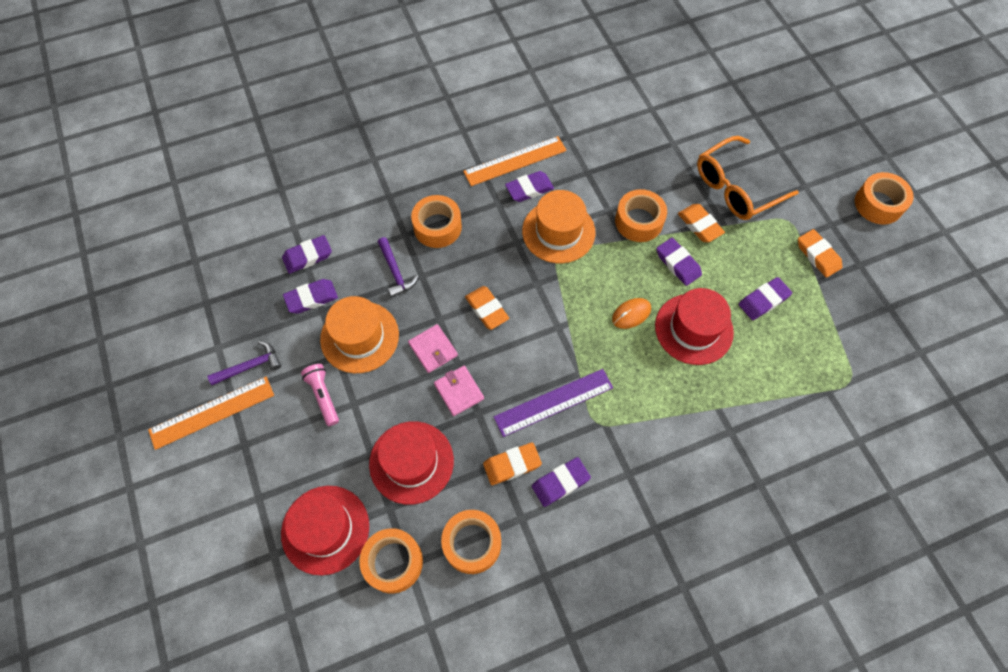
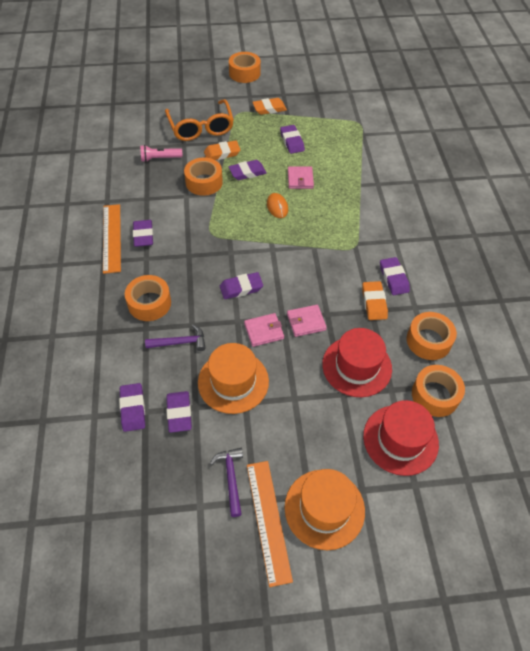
camera: 75 degrees left, 10 degrees down
pink flashlight [301,364,339,426] -> pink flashlight moved to [140,145,182,162]
orange eraser [465,286,509,330] -> purple eraser [220,272,263,299]
purple ruler [494,369,613,437] -> none
orange hat [522,190,596,263] -> orange hat moved to [285,469,365,550]
red hat [655,288,734,365] -> pink wallet [288,167,314,189]

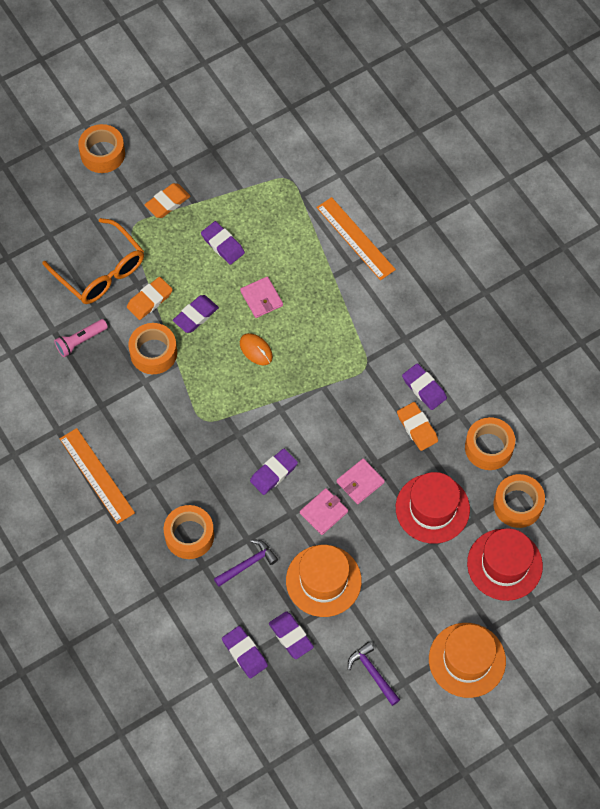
camera: 25 degrees left, 10 degrees up
purple eraser [133,220,153,247] -> none
orange ruler [247,461,293,587] -> orange ruler moved to [317,197,396,280]

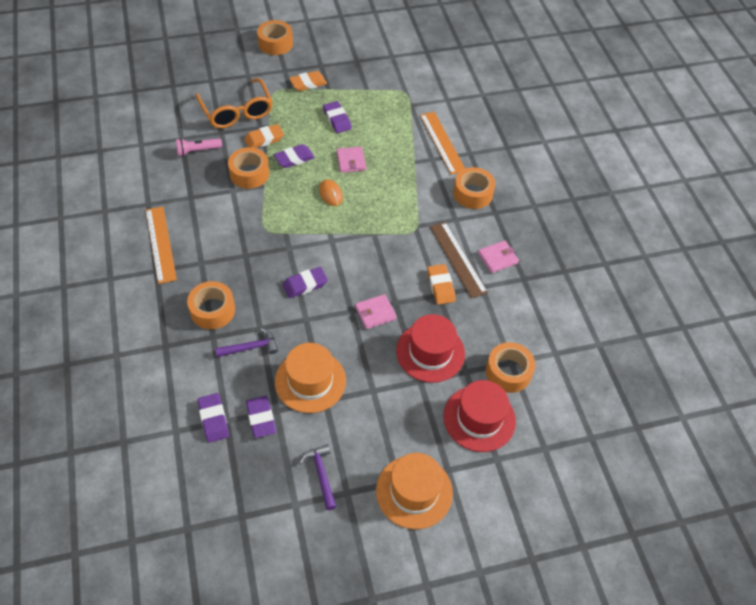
camera: 15 degrees right, 10 degrees down
pink wallet [300,488,348,535] -> pink wallet moved to [478,241,519,273]
purple eraser [402,363,447,410] -> brown ruler [430,222,488,298]
orange tape [465,417,515,470] -> orange tape moved to [453,167,495,209]

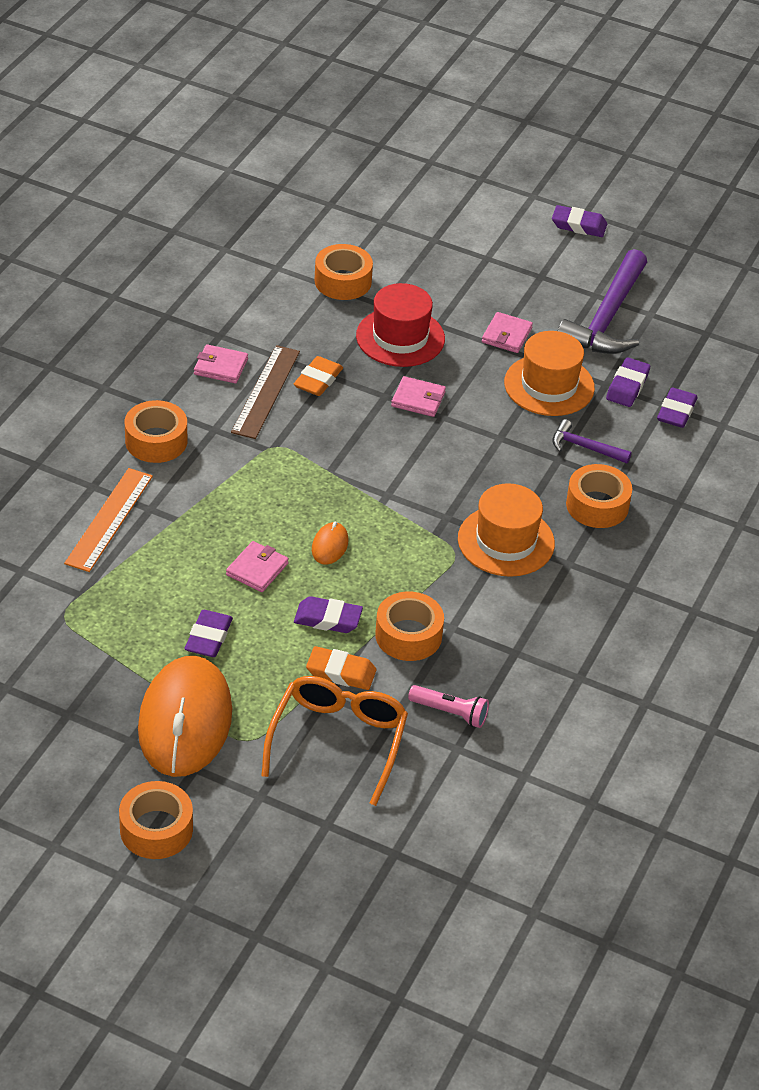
camera: 140 degrees left, 10 degrees down
orange ruler [146,207,177,284] -> none
purple eraser [283,267,328,298] -> purple eraser moved to [552,205,607,237]
orange eraser [289,71,327,91] -> orange mouse [138,656,232,777]
purple hammer [299,444,336,510] -> purple hammer [558,249,647,354], size x2.03
orange hat [376,453,453,529] -> orange hat moved to [458,483,555,577]
red hat [443,380,516,452] -> none
none -> pink wallet [482,312,533,353]

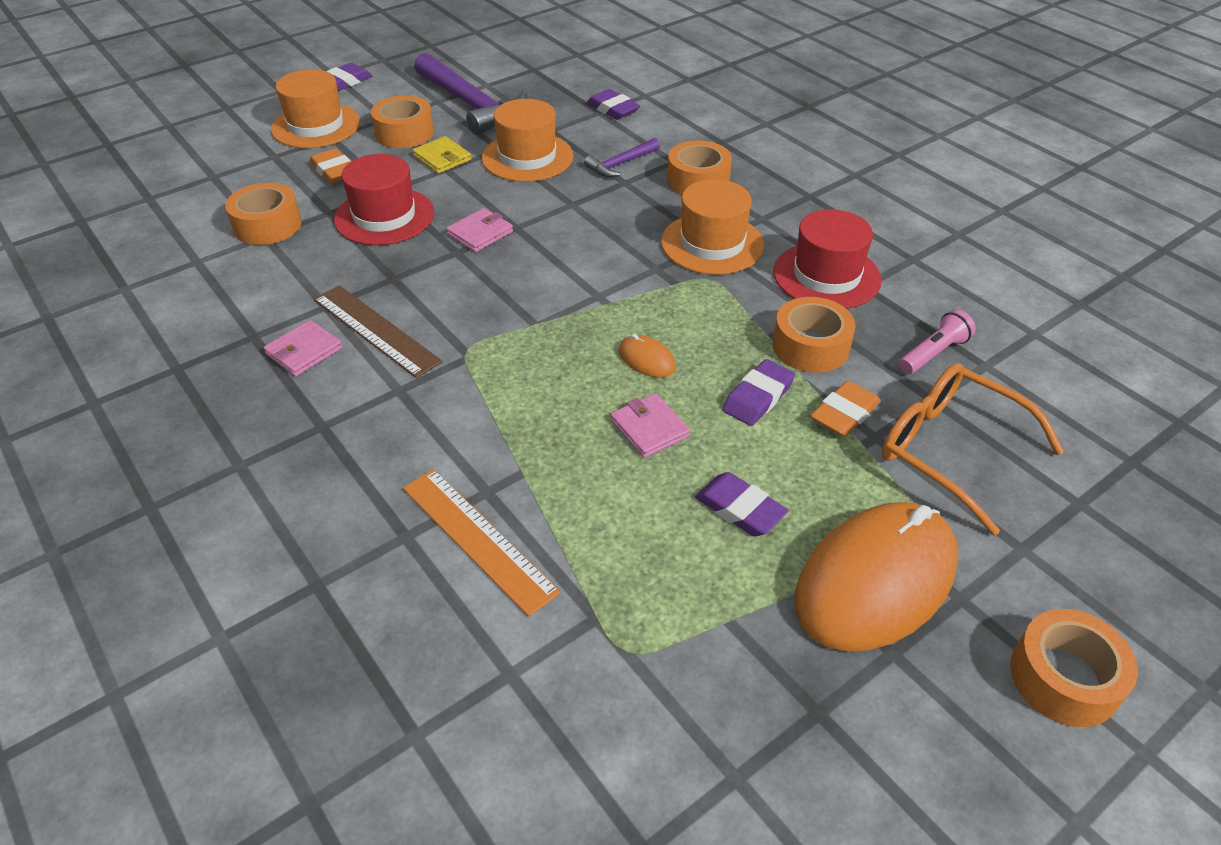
camera: 60 degrees left, 0 degrees up
orange tape [125,400,187,463] -> orange tape moved to [371,95,434,148]
orange mouse [138,656,232,777] -> orange mouse turned 75 degrees counterclockwise [795,502,958,651]
orange eraser [293,356,343,396] -> orange eraser moved to [310,148,350,184]
pink wallet [482,312,533,353] -> yellow wallet [412,136,471,174]
purple eraser [606,357,650,407] -> none
none -> orange hat [271,69,360,148]
none -> red hat [773,209,882,309]

